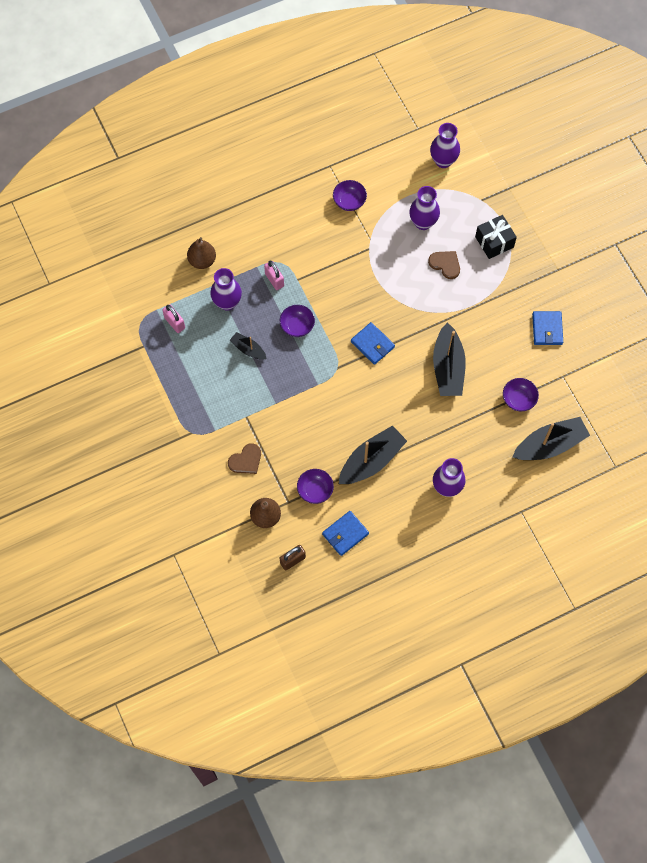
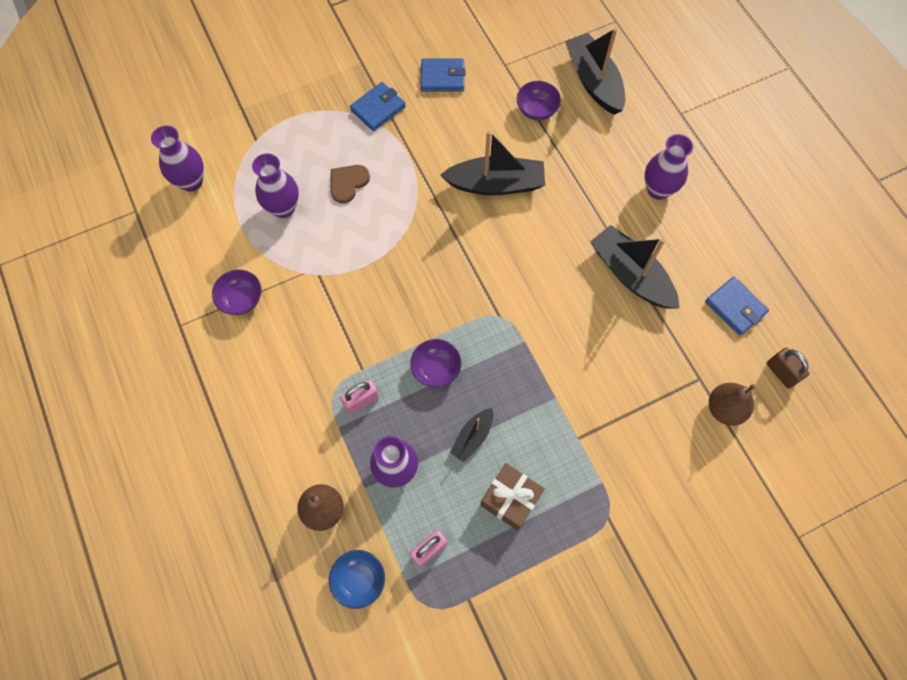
camera: 90 degrees left, 0 degrees up
brown heart [228,443,261,474] -> none
purple bowl [297,469,334,504] -> none
blue wallet [351,322,395,365] -> blue wallet moved to [350,82,406,131]
black gift [475,215,517,259] -> none
none -> blue bowl [329,550,385,609]
none -> brown gift [480,463,545,531]

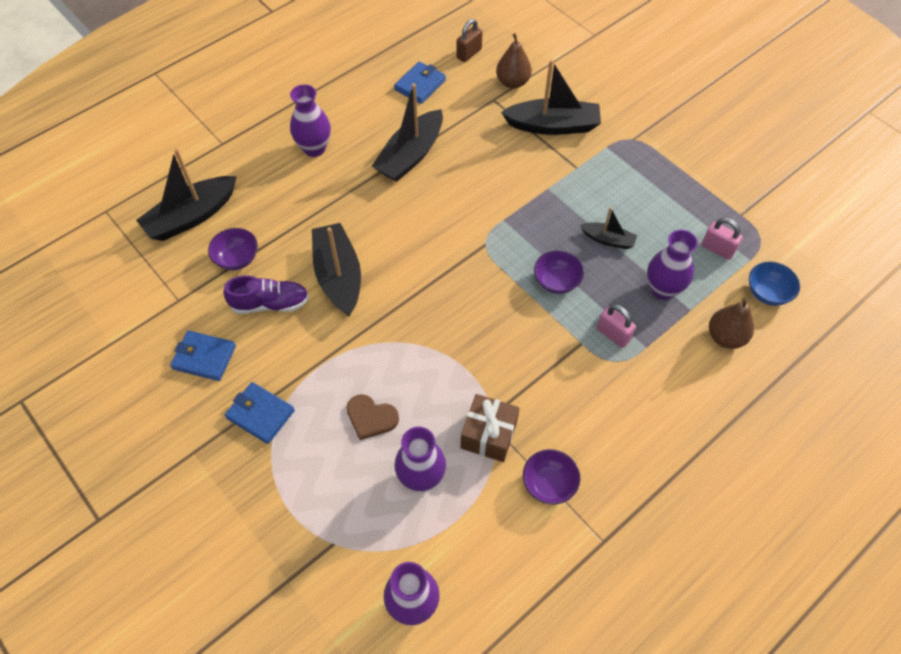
camera: 105 degrees left, 10 degrees down
blue wallet [421,59,466,91] -> blue wallet turned 60 degrees counterclockwise [170,331,236,381]
brown gift [480,463,545,531] -> brown gift moved to [461,394,520,462]
none -> purple shoe [223,276,309,314]
none -> black boat [501,59,601,135]

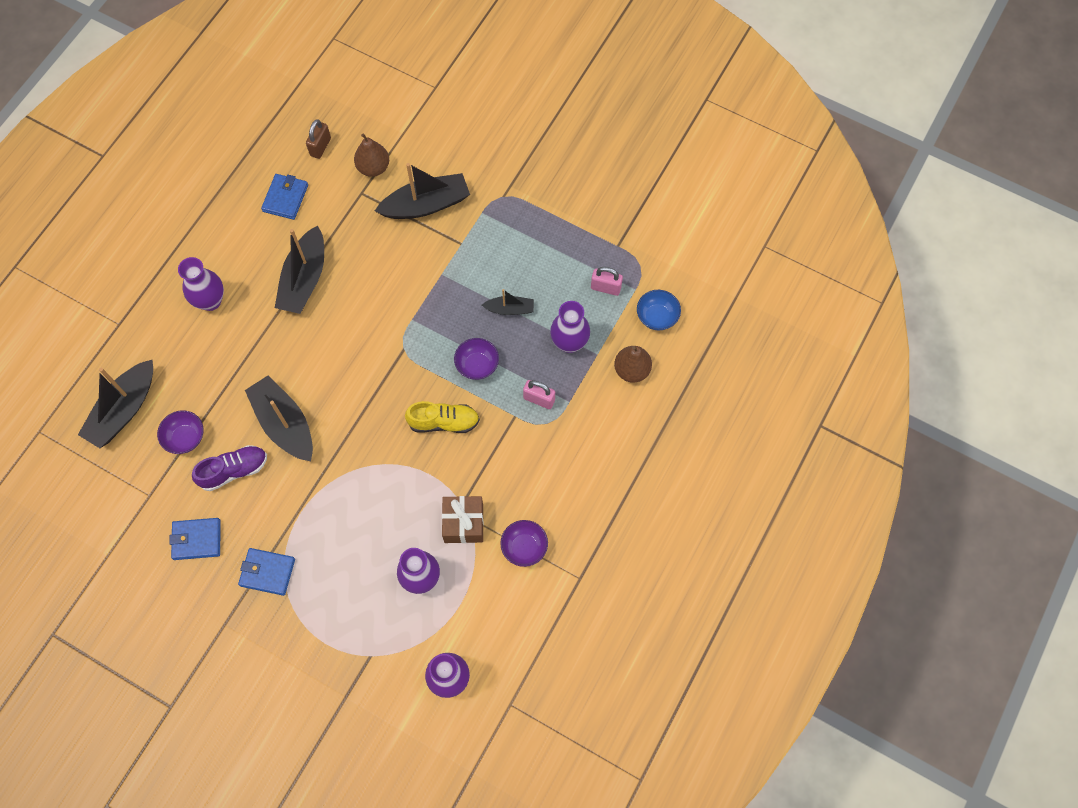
camera: 20 degrees left, 10 degrees up
brown heart [346,394,399,440] -> none
none -> yellow shoe [405,401,480,433]

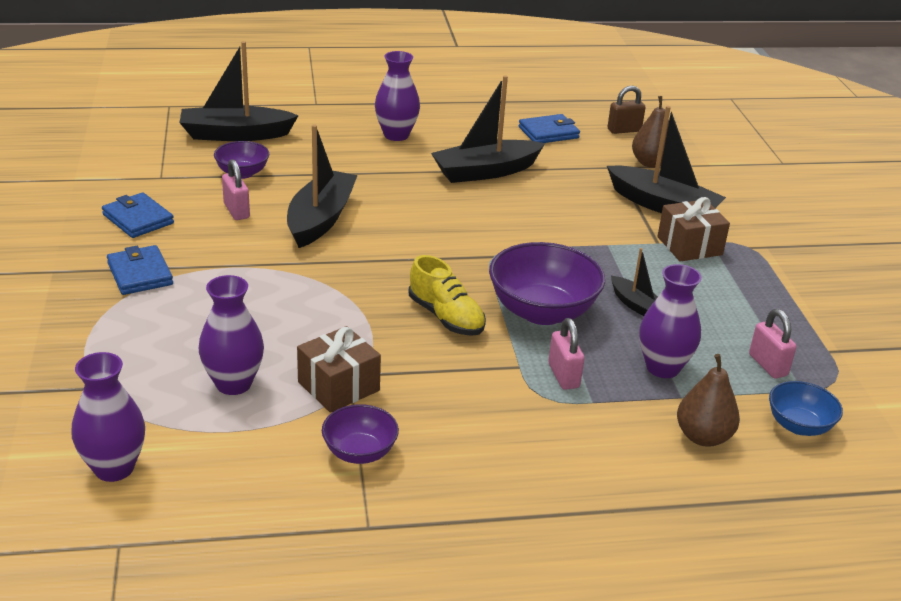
camera: 50 degrees right, 35 degrees down
purple shoe [192,445,267,491] -> pink padlock [222,159,250,220]
purple bowl [454,338,499,380] -> purple bowl [489,242,605,325], size x1.79
none -> brown gift [657,197,730,262]

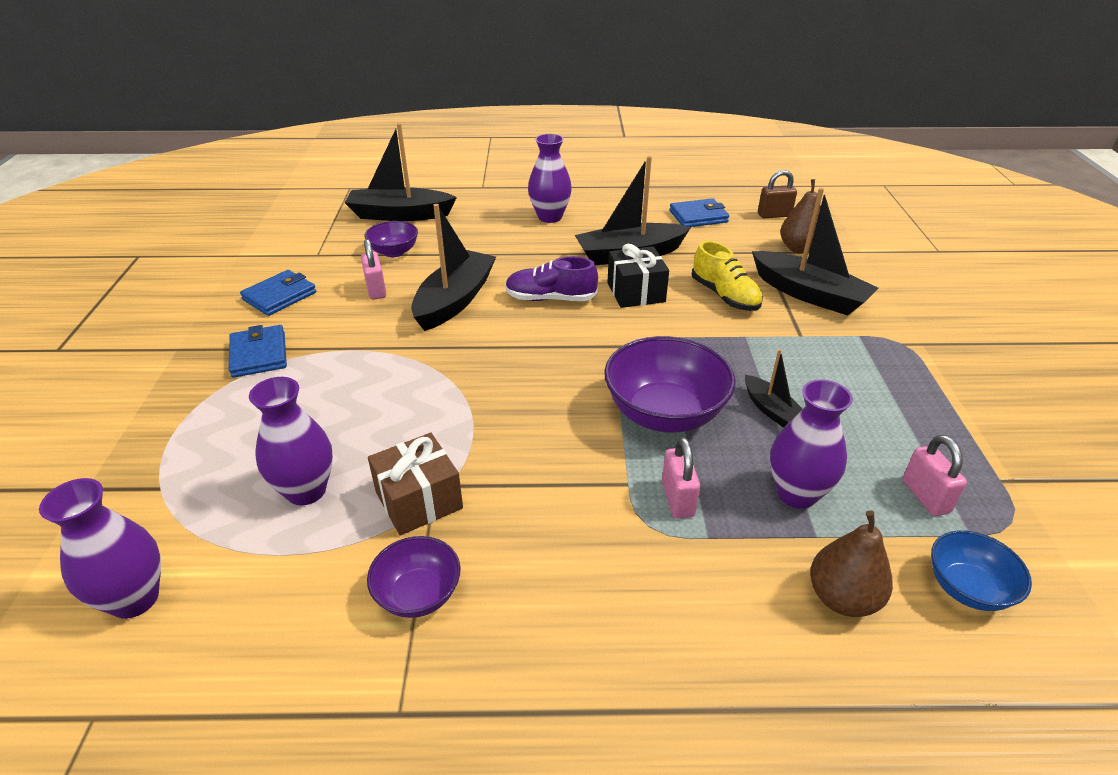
camera: 10 degrees right, 5 degrees up
blue wallet [102,192,174,238] -> blue wallet turned 75 degrees clockwise [240,270,316,316]
yellow shoe [409,255,486,336] -> yellow shoe moved to [692,241,763,311]
brown gift [657,197,730,262] -> none
none -> purple shoe [505,256,598,301]
none -> black gift [607,244,669,308]

